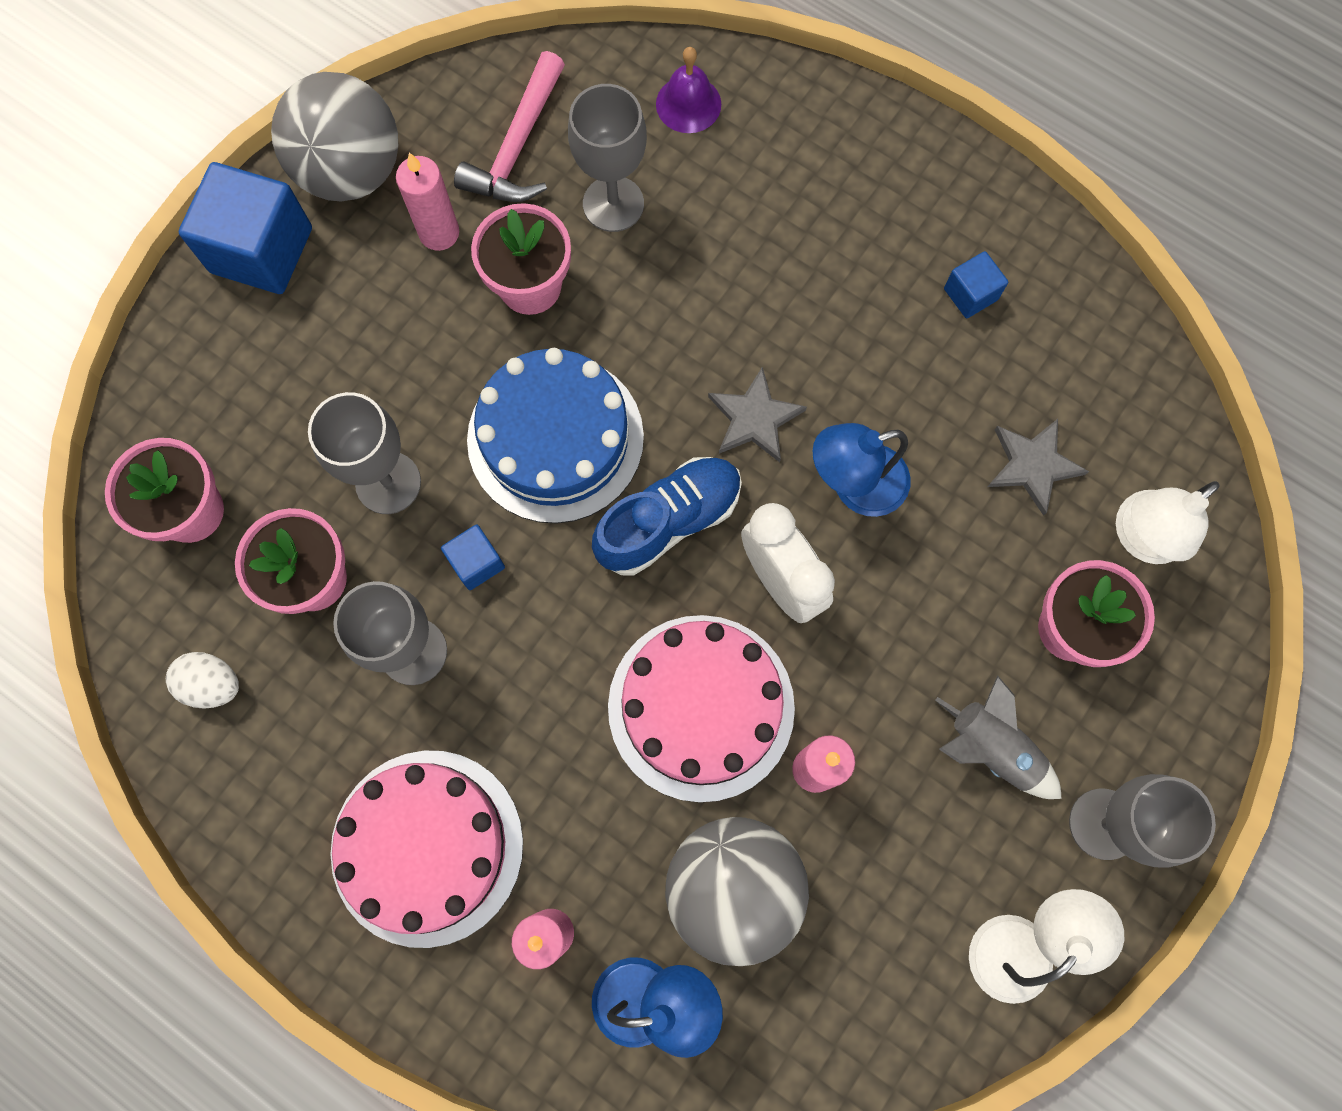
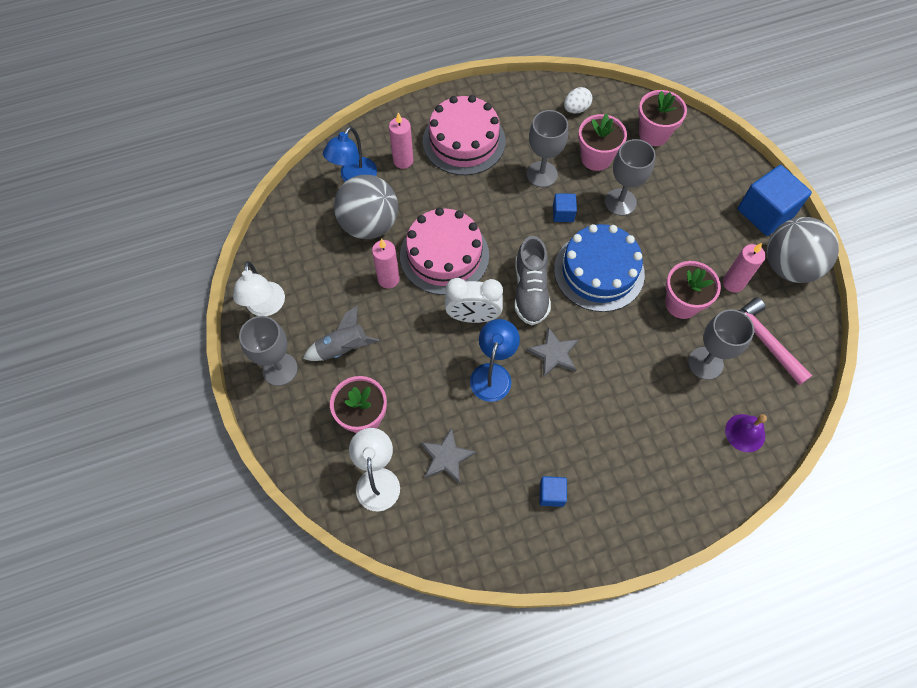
camera: 125 degrees right, 10 degrees down
blue shoe [592,457,742,576] -> grey shoe [515,236,551,325]

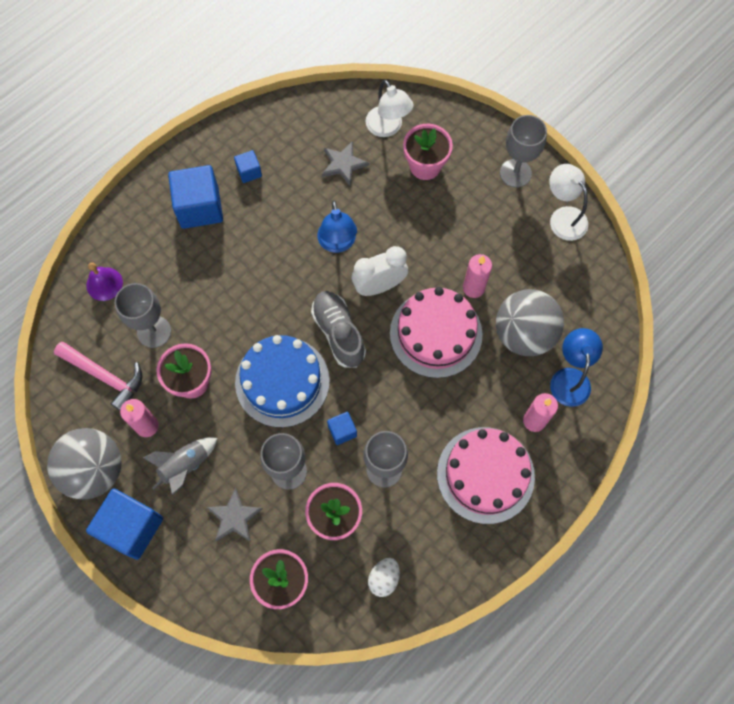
camera: 155 degrees right, 5 degrees up
grey rocket [303,306,379,361] -> grey rocket moved to [143,437,217,496]
grey star [526,327,579,377] -> grey star moved to [207,487,263,542]
none -> blue cube [168,165,223,229]

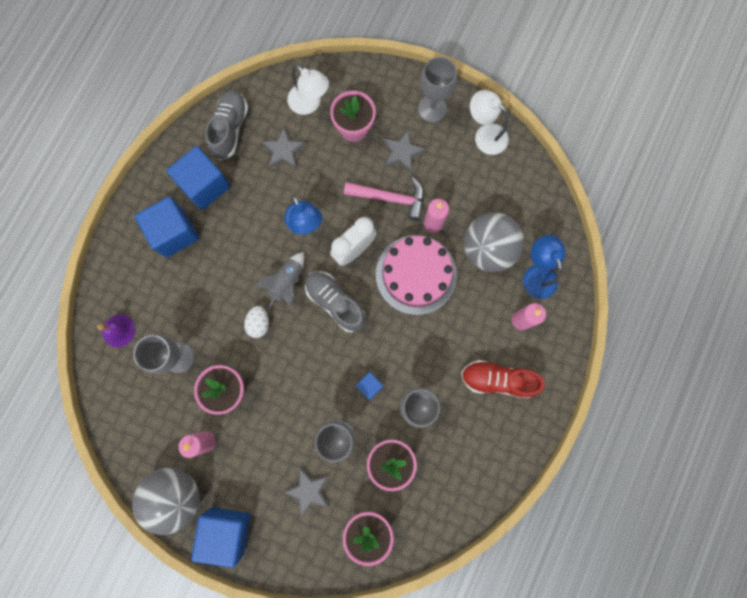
camera: 20 degrees left, 10 degrees up
pink hammer [54,342,143,411] -> pink hammer moved to [344,177,424,221]
grey rocket [143,437,217,496] -> grey rocket moved to [254,252,305,309]
blue cube [234,150,262,183] -> blue cube [167,146,230,210], size x2.04
blue cake [235,335,330,428] -> none
white egg [368,558,400,597] -> white egg moved to [244,306,269,338]
pink cake [437,427,535,524] -> red shoe [461,360,545,398]
none -> grey shoe [205,90,248,160]
none -> grey star [383,129,426,172]

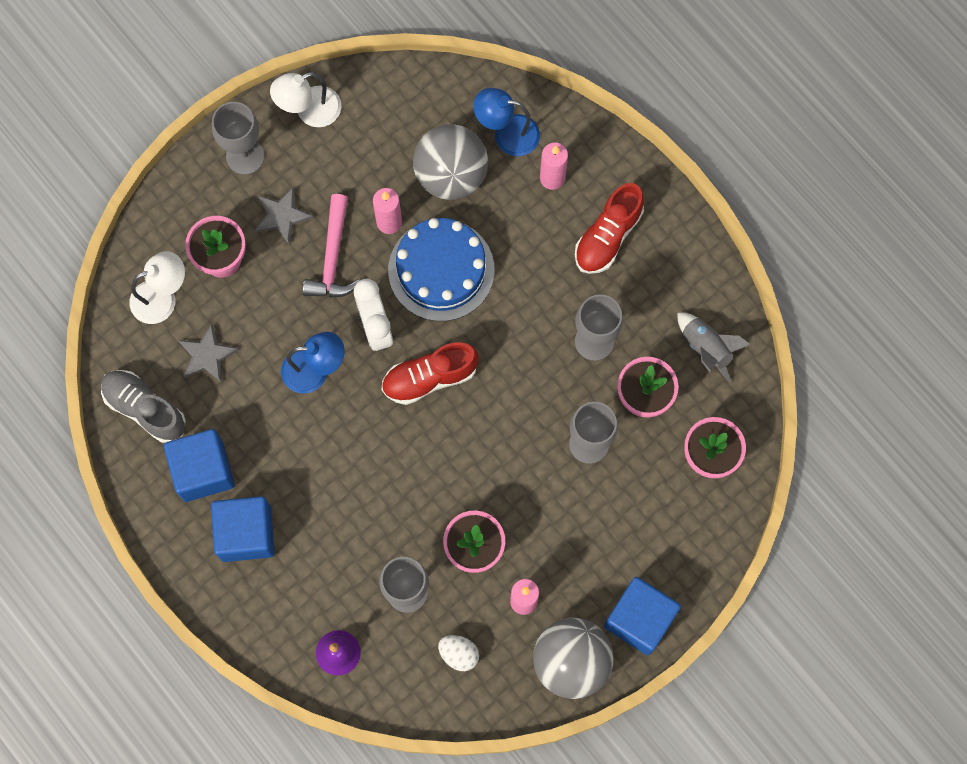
camera: 65 degrees left, 5 degrees down
white egg [244,306,269,338] -> white egg moved to [438,635,479,671]
grey rocket [254,252,305,309] -> grey rocket moved to [678,312,751,383]
grey star [283,466,329,518] -> none
grey shoe [305,271,366,333] -> red shoe [382,342,479,405]
pink hammer [344,177,424,221] -> pink hammer turned 150 degrees clockwise [303,194,359,298]
blue cube [356,372,383,400] -> none
pink cake [376,235,457,315] -> blue cake [388,218,494,321]

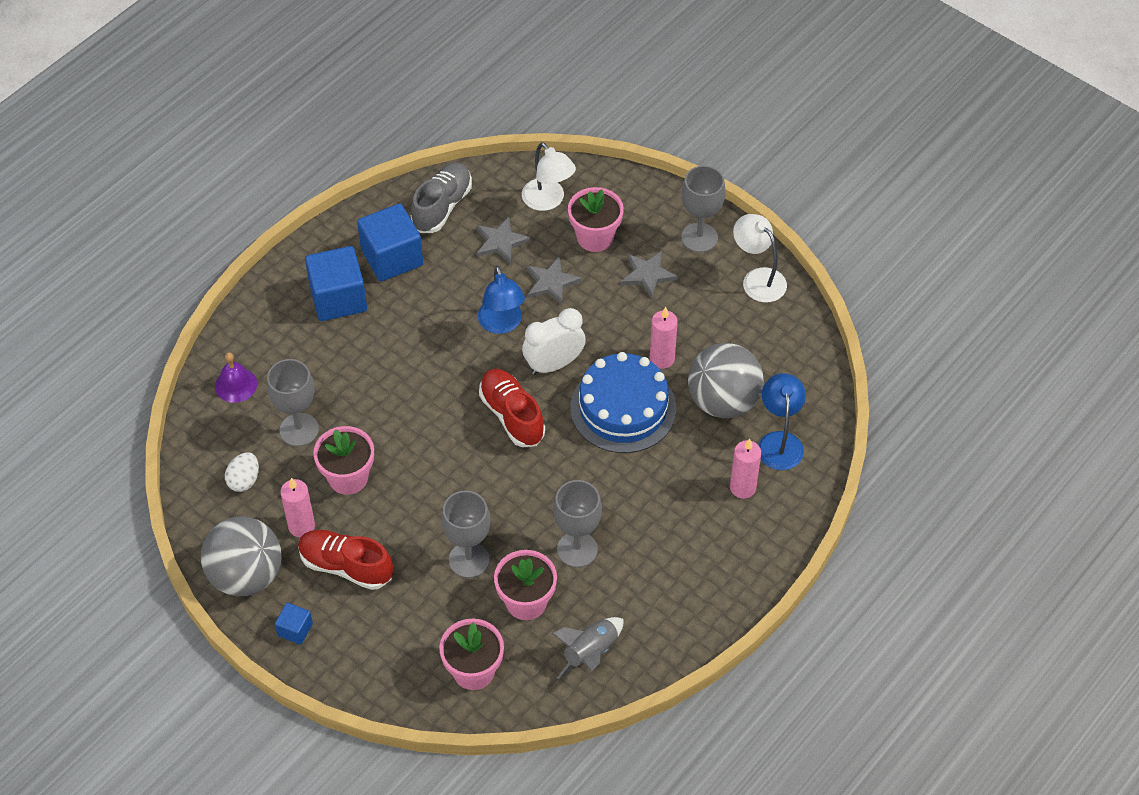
camera: 80 degrees right, 20 degrees down
pink hammer [303,194,359,298] -> none
red shoe [575,183,644,274] -> red shoe moved to [298,530,393,590]
blue cube [604,577,681,655] -> blue cube [275,603,313,645], size x0.49
none -> grey star [526,257,582,305]

